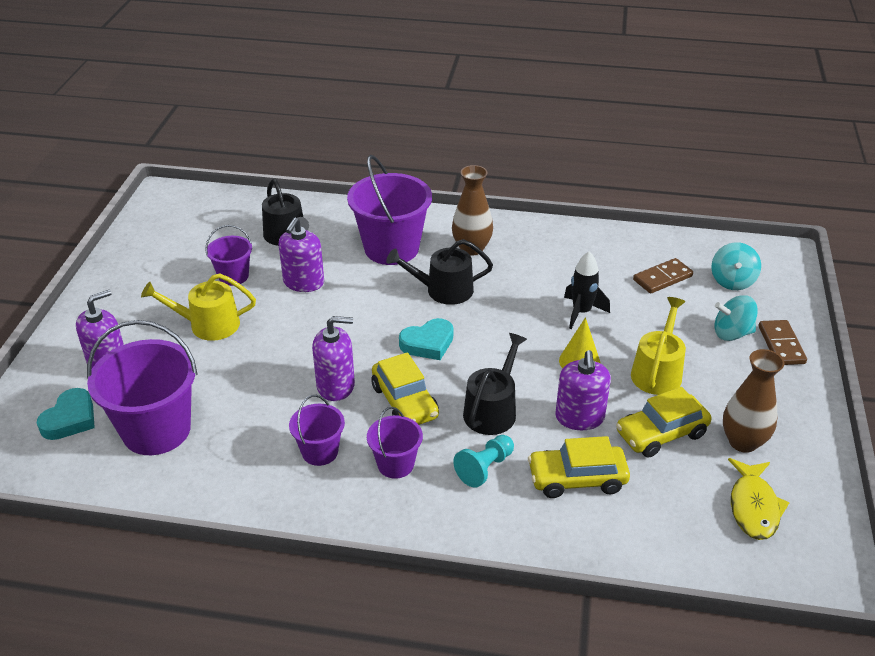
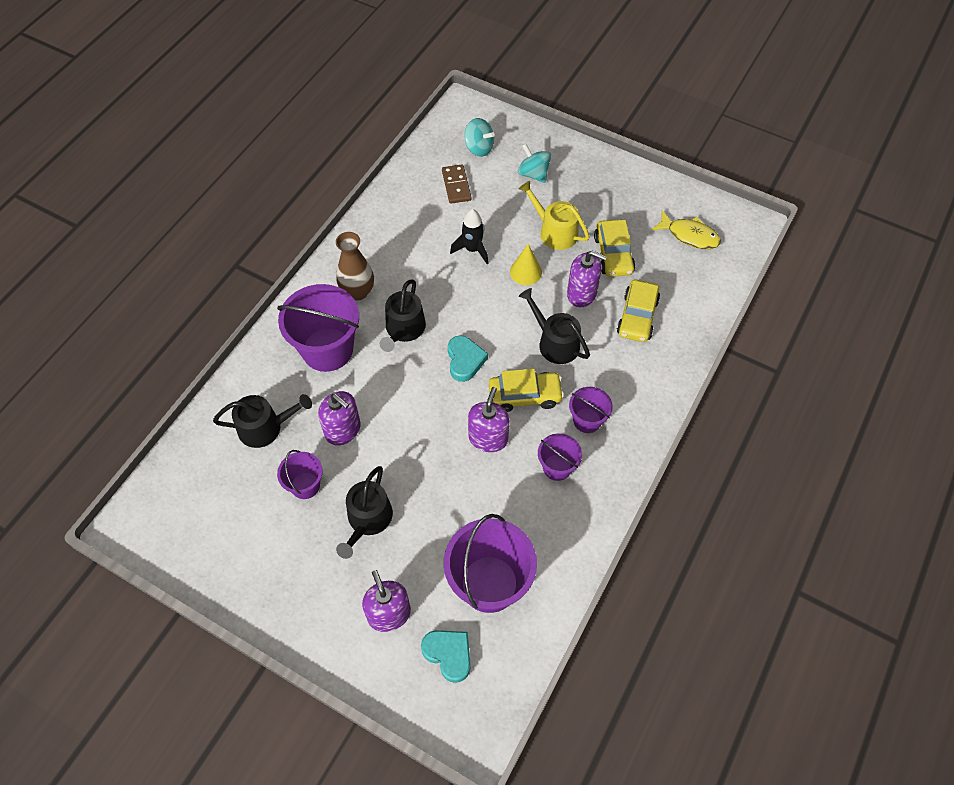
camera: 70 degrees left, 20 degrees up
yellow watering can [141,273,256,341] -> black watering can [336,466,393,559]
turquoise pawn [453,435,514,488] -> none
turquoise spinning top [714,295,758,341] -> turquoise spinning top turned 120 degrees clockwise [518,144,551,183]
brown vase [723,349,784,453] -> none
brown domino [759,320,807,365] -> none

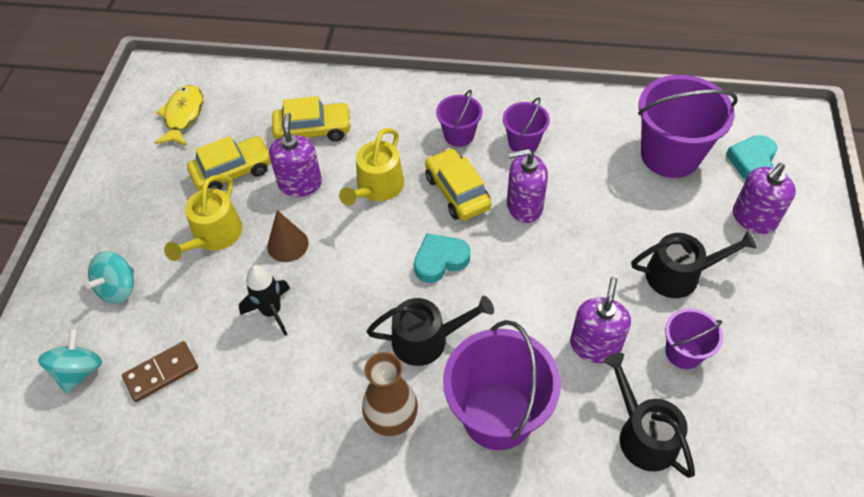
camera: 110 degrees left, 5 degrees down
yellow cone [510,244,542,285] -> brown cone [267,210,309,262]
black watering can [519,288,590,364] -> yellow watering can [339,128,404,206]

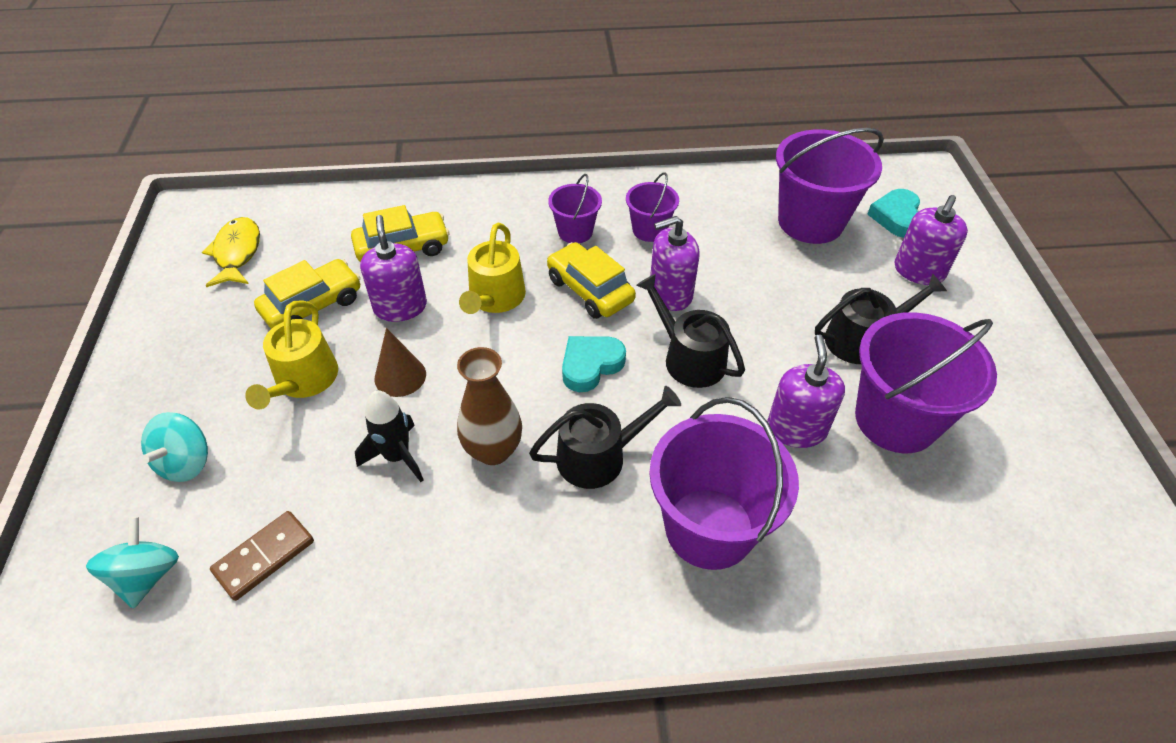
camera: 15 degrees left, 5 degrees down
brown vase [362,352,418,436] -> brown vase moved to [457,347,522,465]
black watering can [603,353,695,478] -> black watering can moved to [636,274,745,388]
purple bucket [665,308,723,369] -> purple bucket [855,312,997,453], size x1.90

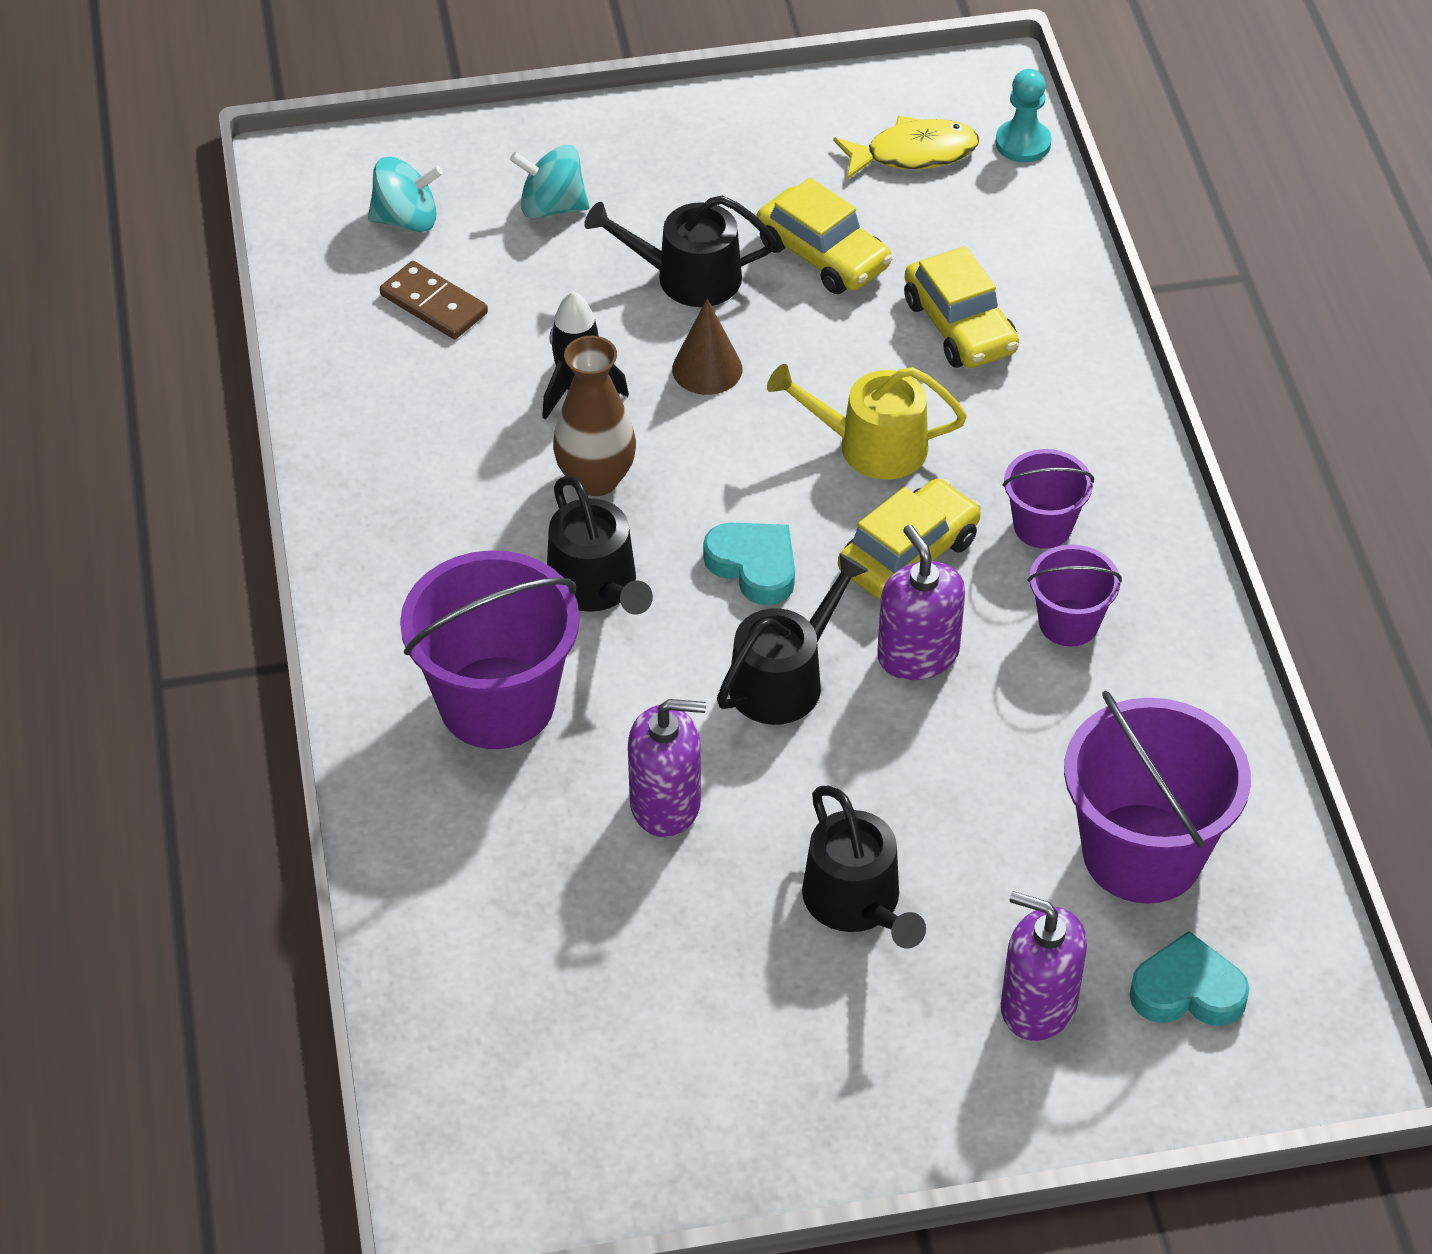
camera: 85 degrees right, 0 degrees up
yellow watering can [245,300,338,409] -> black watering can [584,196,776,307]
purple soap dispenser [360,215,427,322] -> none
purple bucket [855,312,997,453] -> none
none -> turquoise pawn [995,69,1052,163]

